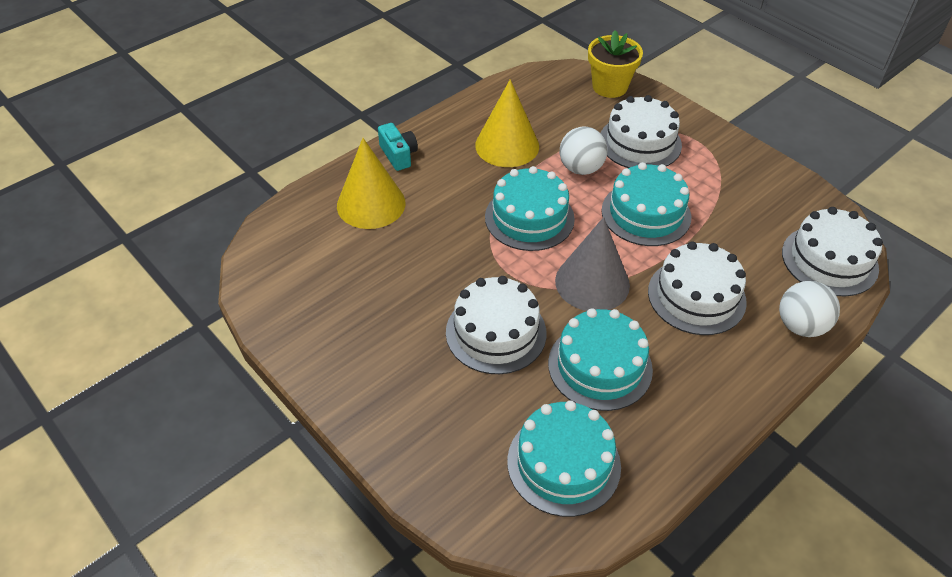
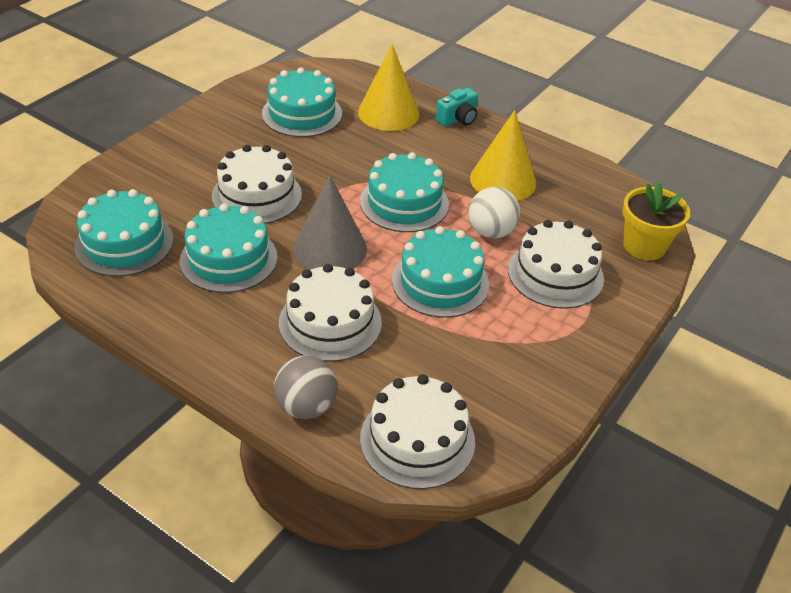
camera: 75 degrees right, 5 degrees down
white ball [779,281,840,337] -> grey ball [274,356,338,419]
none -> turquoise cake [262,67,342,137]

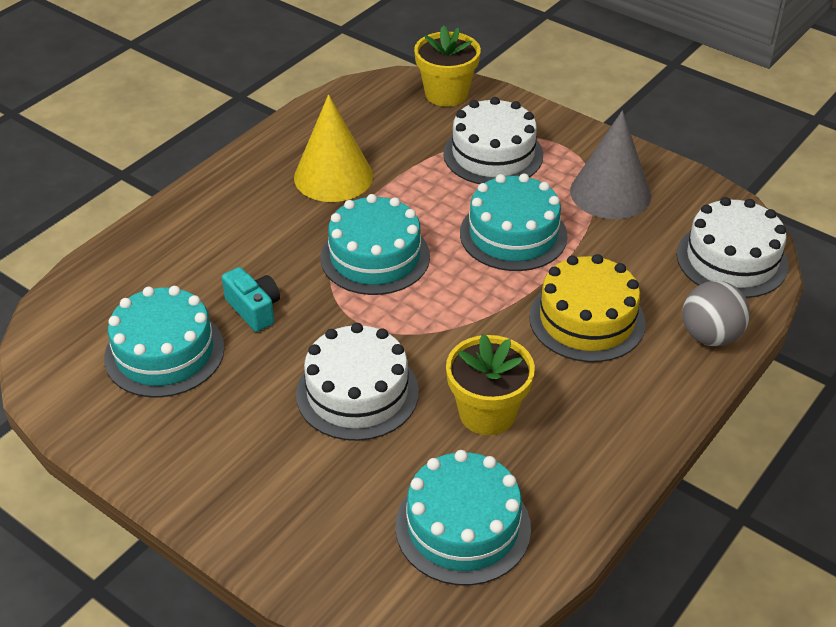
camera: 85 degrees left, 0 degrees up
turquoise cake [180,203,278,293] -> yellow flower pot [446,334,535,435]
white cake [279,264,382,362] -> yellow cake [529,254,646,362]
grey cone [293,176,367,270] -> grey cone moved to [570,110,651,219]
yellow cone [358,44,419,131] -> none
turquoise camera [436,88,478,127] -> turquoise camera moved to [222,267,280,332]
white ball [469,187,520,238] -> none

